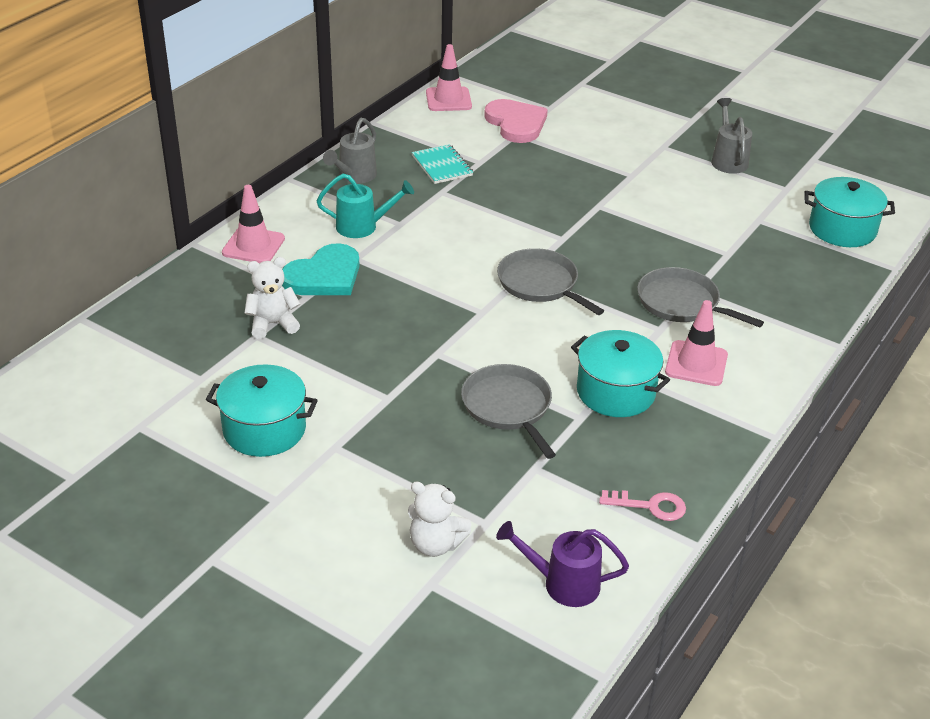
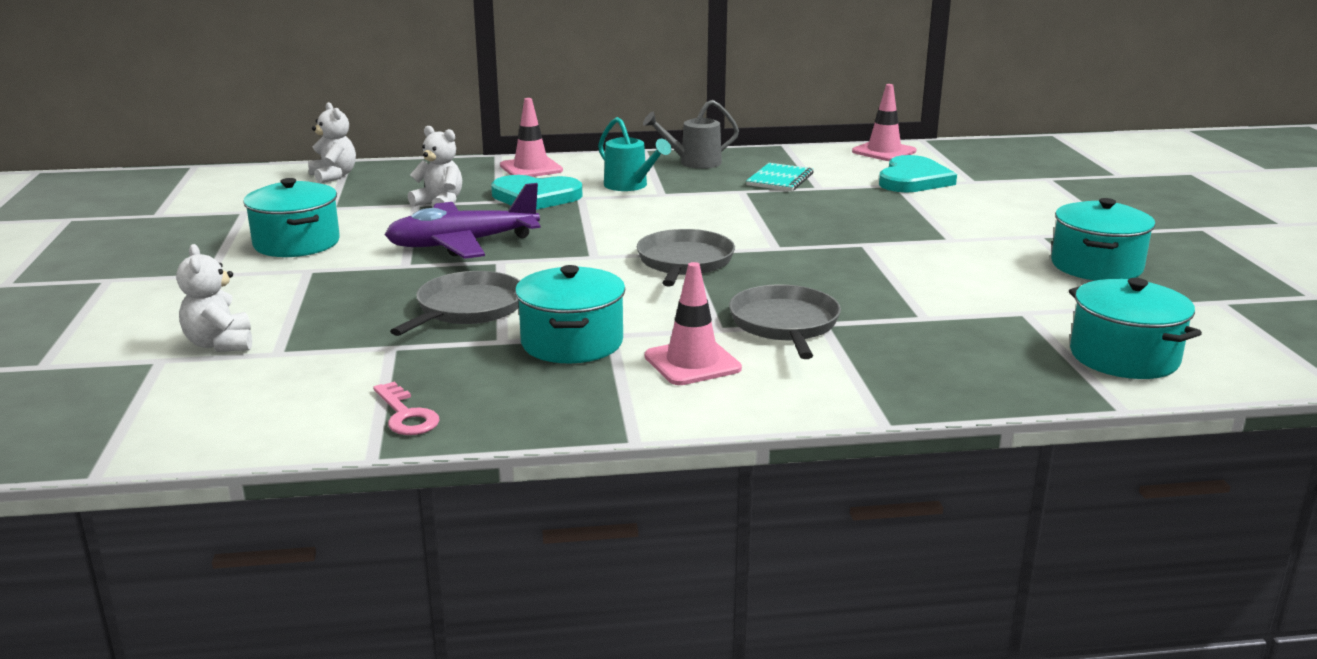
camera: 50 degrees right, 15 degrees down
pink heart [484,99,548,143] -> turquoise heart [879,155,957,192]
purple watering can [496,521,629,607] -> none
grey watering can [711,98,752,174] -> turquoise pot [1051,198,1155,281]
none -> white teddy bear [308,102,356,184]
none -> purple plane [385,183,541,259]

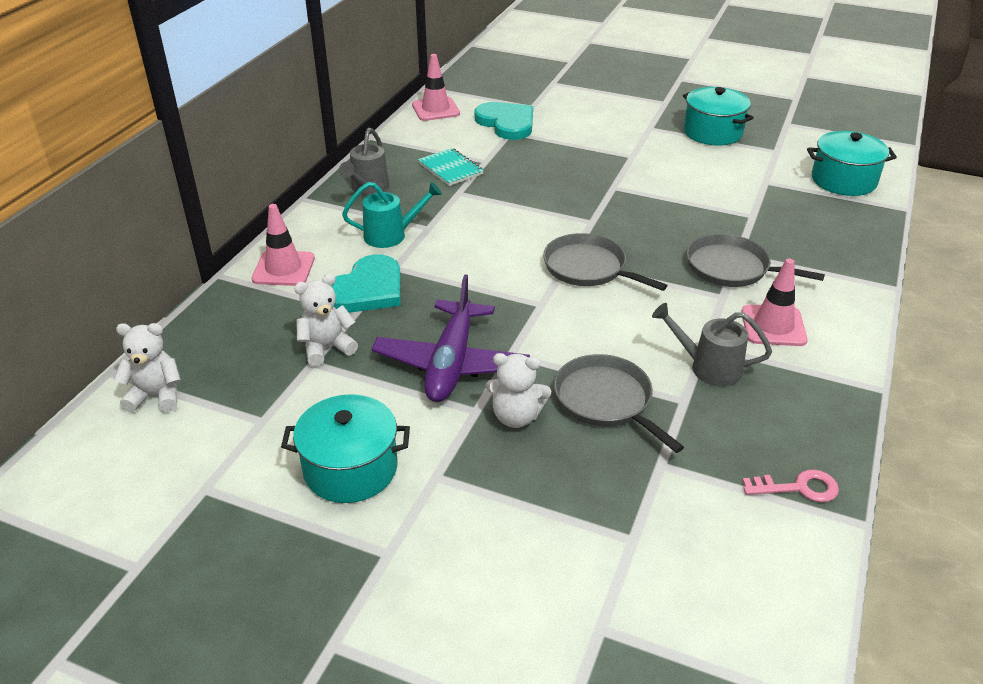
camera: 60 degrees left, 15 degrees up
white teddy bear [176,244,252,352] -> white teddy bear moved to [486,353,551,428]
turquoise pot [515,265,625,363] -> grey watering can [652,303,772,386]

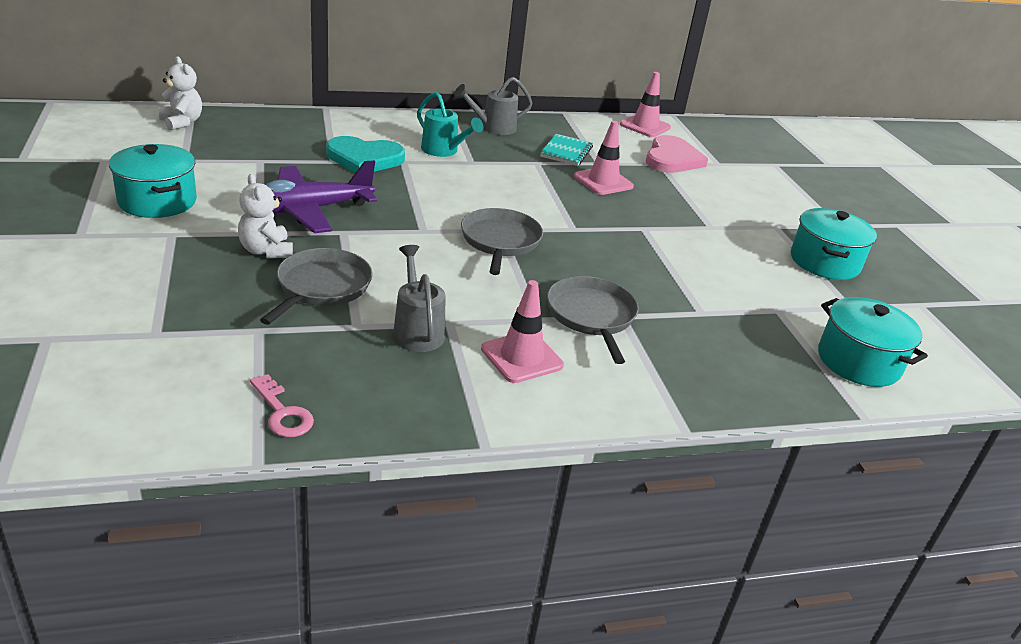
camera: 50 degrees right, 5 degrees down
pink traffic cone [252,204,315,286] -> pink traffic cone moved to [574,121,634,195]
white teddy bear [294,274,358,366] -> none
turquoise heart [475,102,533,140] -> pink heart [646,135,708,173]

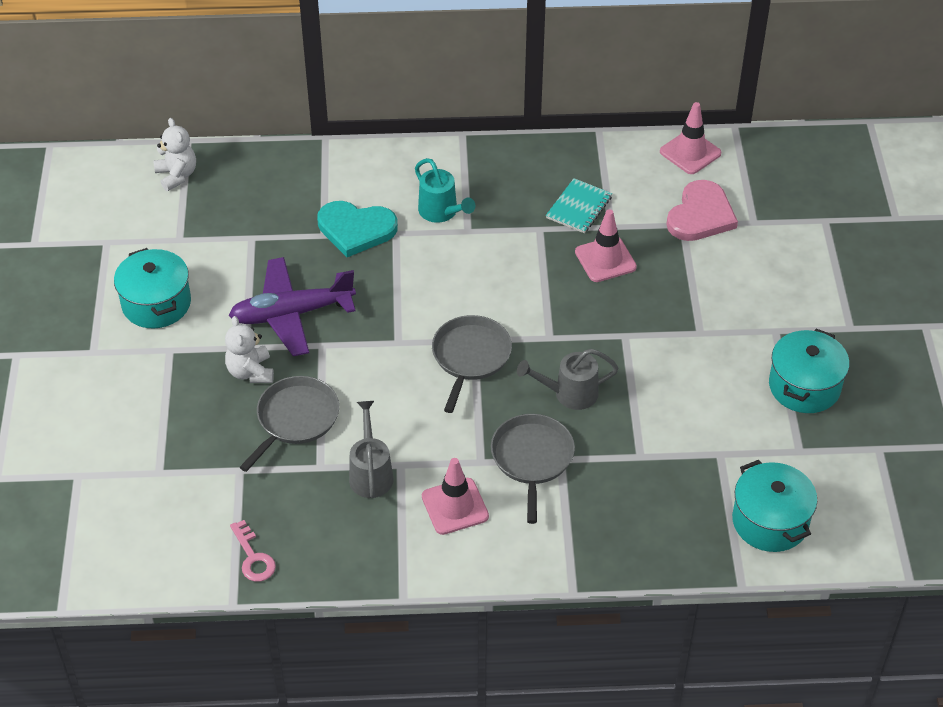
camera: 15 degrees right, 15 degrees up
grey watering can [454,77,533,135] -> grey watering can moved to [517,349,619,410]

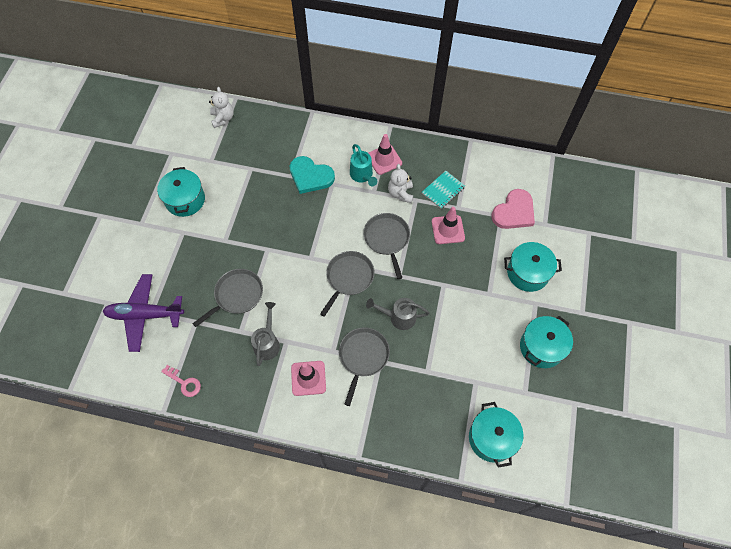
camera: 15 degrees right, 15 degrees up
white teddy bear [225,316,274,383] -> white teddy bear moved to [388,164,413,203]
purple plane [229,257,356,356] -> purple plane moved to [103,274,184,352]
pink key [230,520,276,582] -> pink key turned 45 degrees counterclockwise [161,365,201,397]
pink traffic cone [660,102,721,174] -> pink traffic cone moved to [368,134,402,175]
none -> grey pan [363,213,410,279]
none -> turquoise pot [504,242,562,292]

